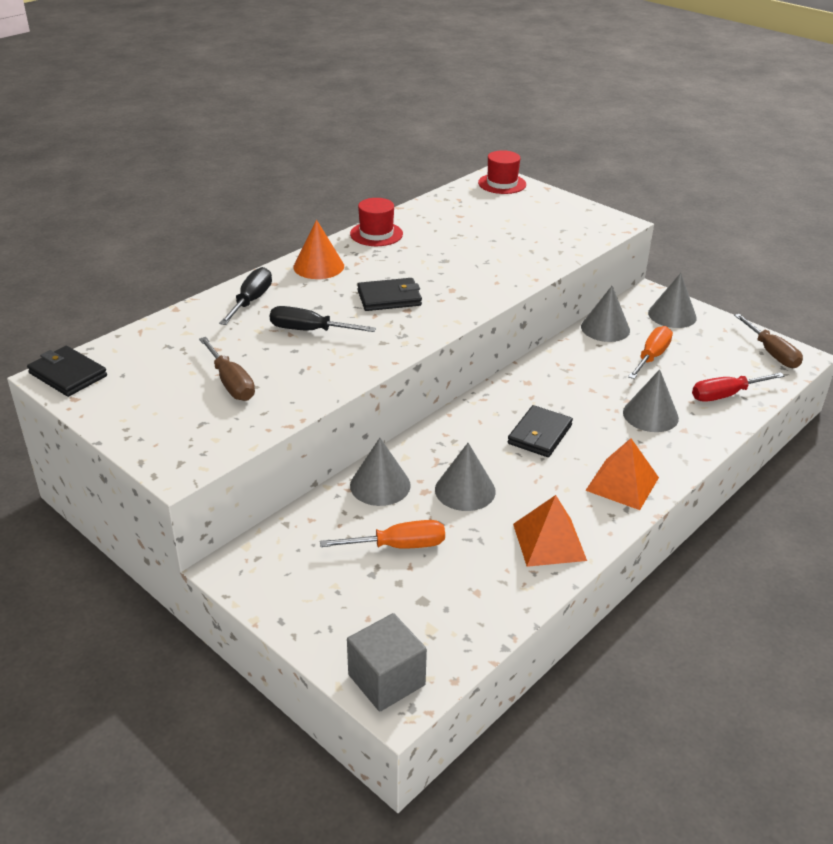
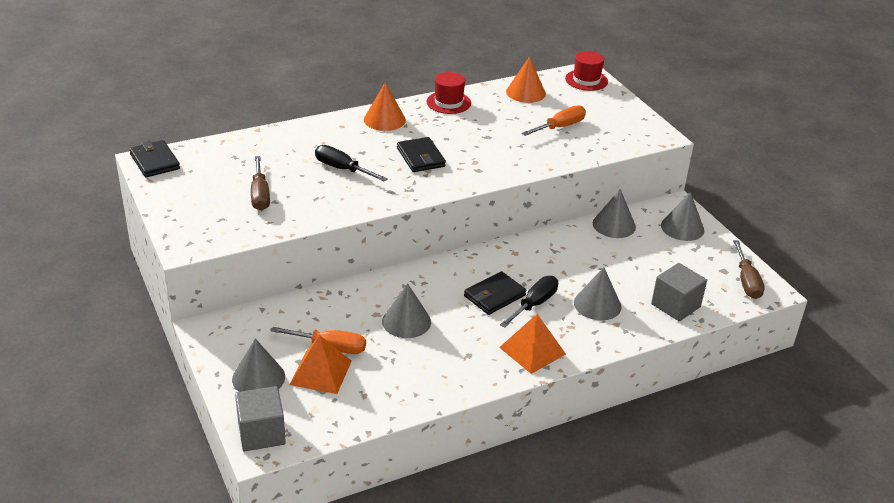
camera: 20 degrees right, 0 degrees up
black screwdriver [219,267,272,325] -> black screwdriver moved to [500,276,558,328]
grey cone [350,438,411,506] -> grey cone moved to [232,338,285,392]
black wallet [357,278,422,311] -> black wallet turned 60 degrees clockwise [397,137,446,172]
orange pyramid [513,495,587,567] -> orange pyramid moved to [290,335,352,394]
orange screwdriver [628,326,673,379] -> orange screwdriver moved to [522,105,586,136]
red screwdriver [692,372,785,402] -> grey cube [651,263,707,321]
none -> orange cone [506,56,546,103]

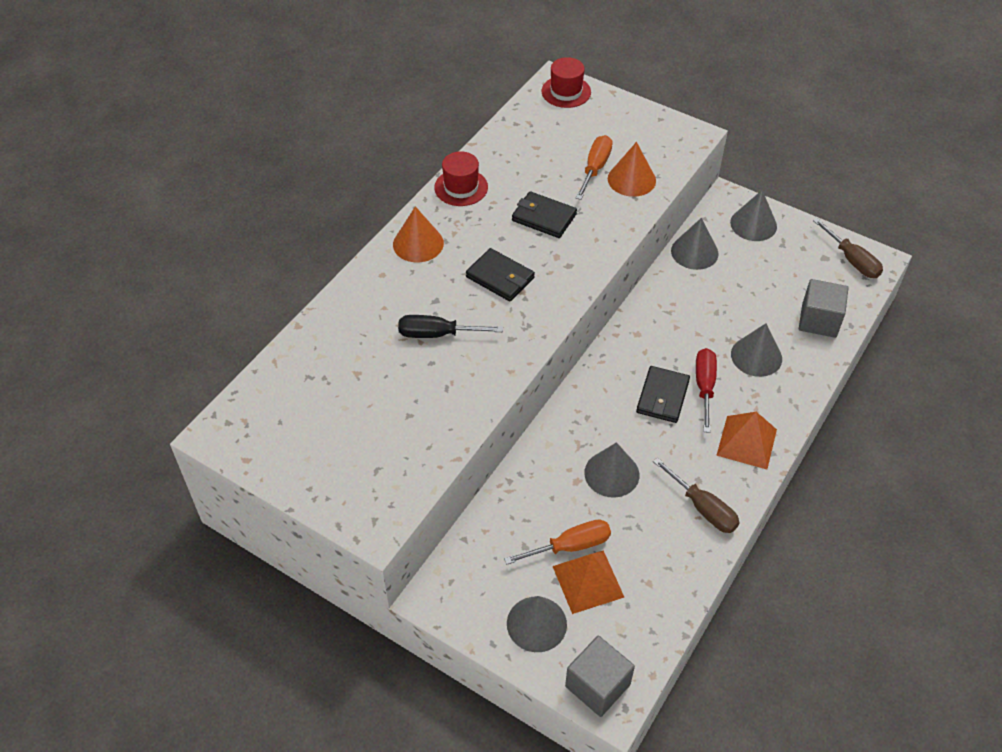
camera: 30 degrees left, 15 degrees up
black wallet [129,140,180,178] -> black wallet moved to [512,191,577,238]
brown screwdriver [251,156,270,211] -> brown screwdriver moved to [653,457,740,533]
black screwdriver [500,276,558,328] -> red screwdriver [696,348,717,433]
orange cone [506,56,546,103] -> orange cone moved to [608,142,656,197]

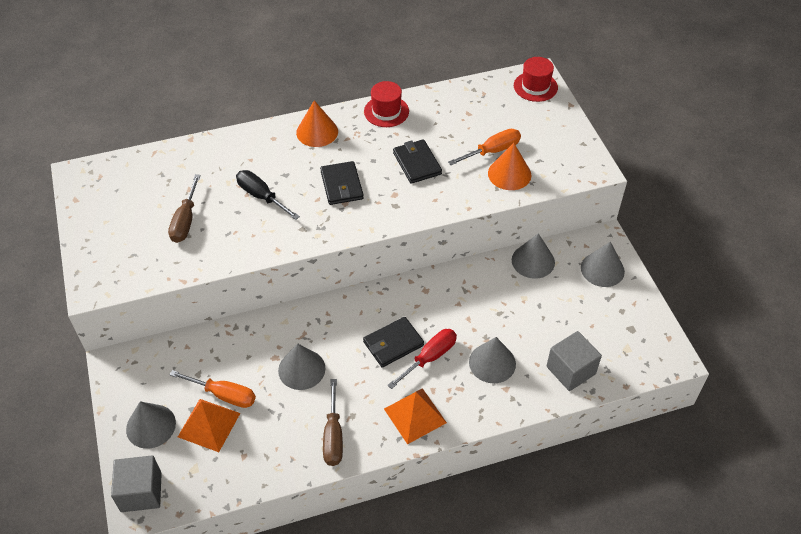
camera: 40 degrees right, 0 degrees up
brown screwdriver [813,218,883,278] -> brown screwdriver moved to [168,174,201,243]

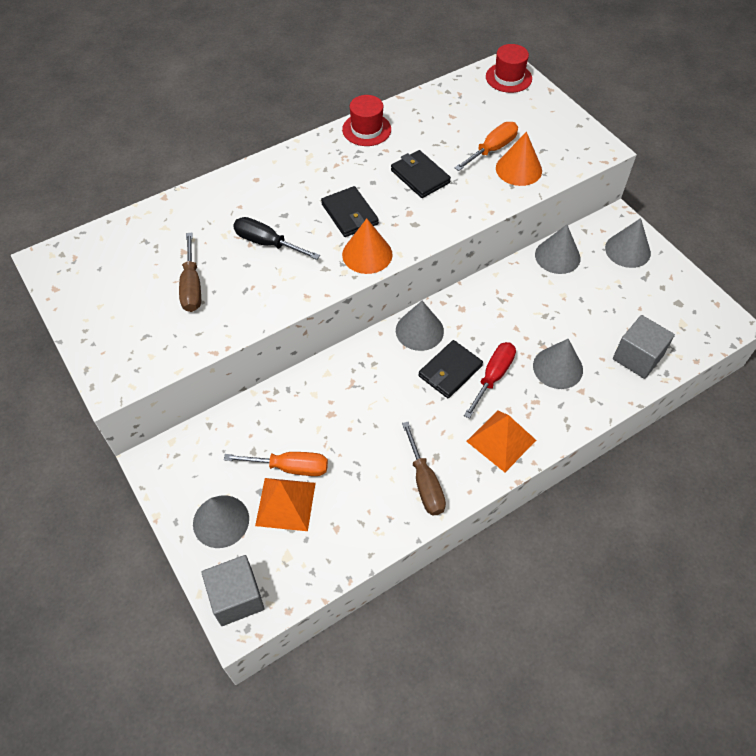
camera: 15 degrees left, 5 degrees up
grey cone [278,344,325,390] -> grey cone moved to [396,301,444,351]
orange cone [296,100,338,147] -> orange cone moved to [342,218,393,274]

